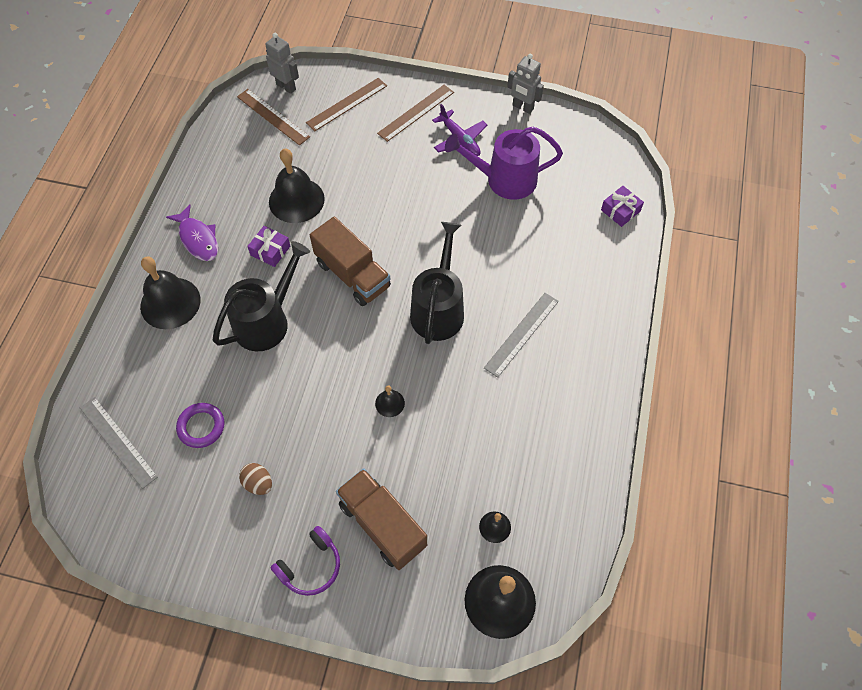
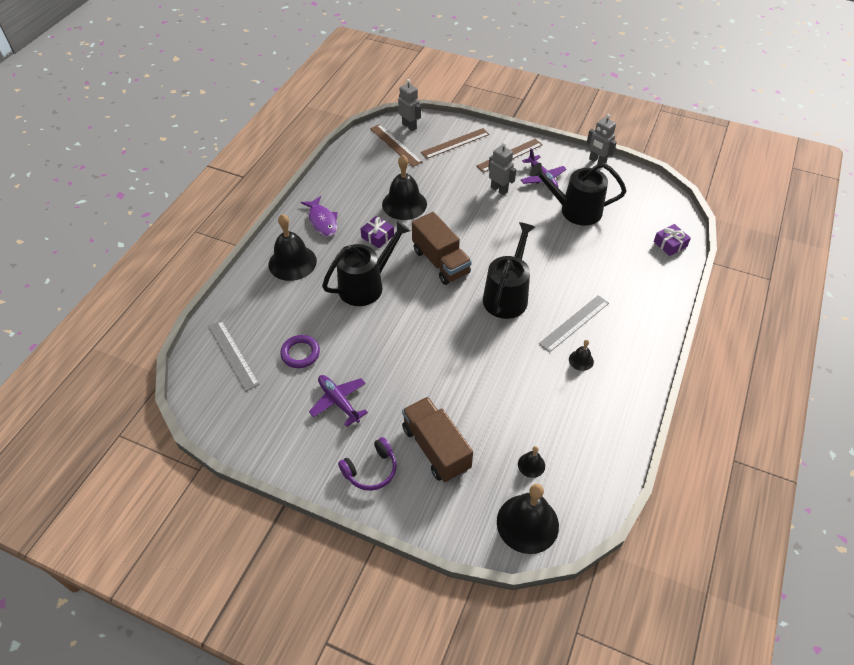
camera: 10 degrees right, 10 degrees down
brown egg [239,463,272,495] -> purple plane [309,375,368,427]
black bell [375,385,405,417] -> black bell moved to [569,340,594,371]
purple watering can [445,126,563,200] -> black watering can [530,163,626,225]
none -> grey robot [488,142,516,195]

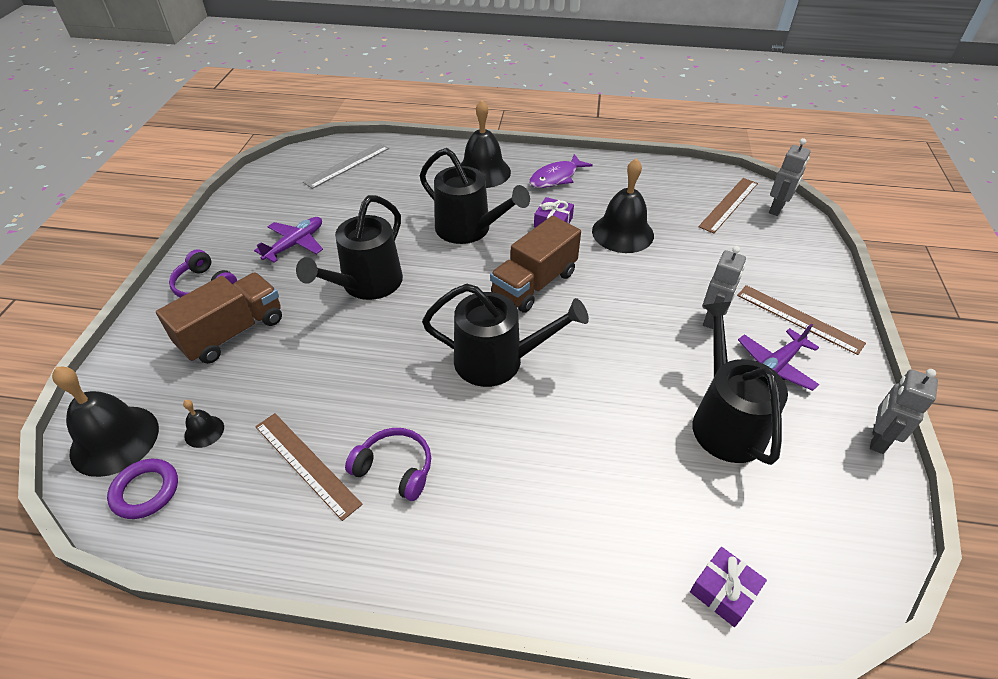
camera: 75 degrees right, 5 degrees down
purple ring [280,335,320,368] -> purple ring moved to [107,459,178,519]
brown ruler [421,128,489,159] -> brown ruler moved to [255,413,363,521]
grey ruler [539,295,609,352] -> none
black bell [569,340,594,371] -> purple headphones [345,428,431,501]
none -> black watering can [296,195,403,300]

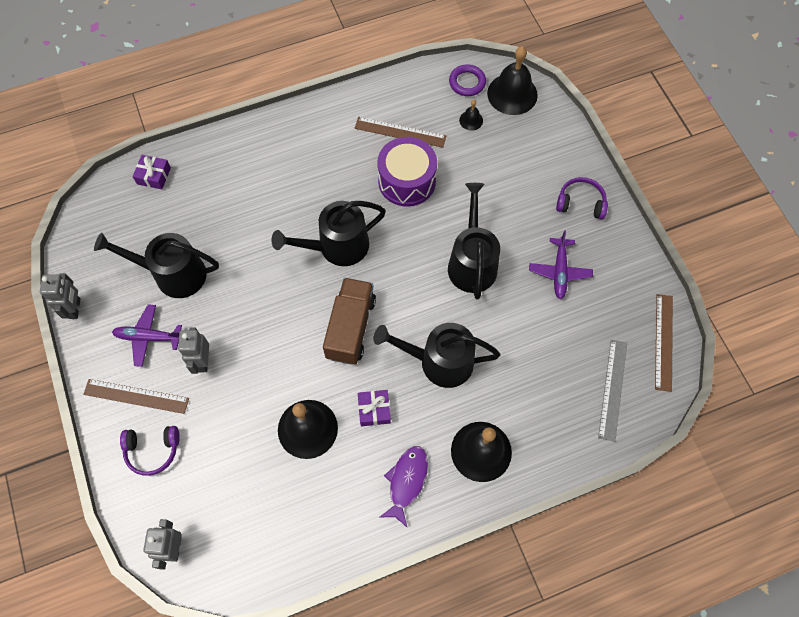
camera: 150 degrees right, 20 degrees up
brown truck [156,272,282,364] -> none
purple headphones [345,428,431,501] -> purple headphones moved to [120,426,180,476]
black watering can [693,302,788,465] -> black watering can turned 135 degrees clockwise [94,233,219,298]
brown ruler [698,178,758,233] -> brown ruler moved to [655,294,673,392]
purple plane [738,323,819,391] -> purple plane turned 105 degrees counterclockwise [112,304,182,367]
none -> purple drum [377,137,437,207]

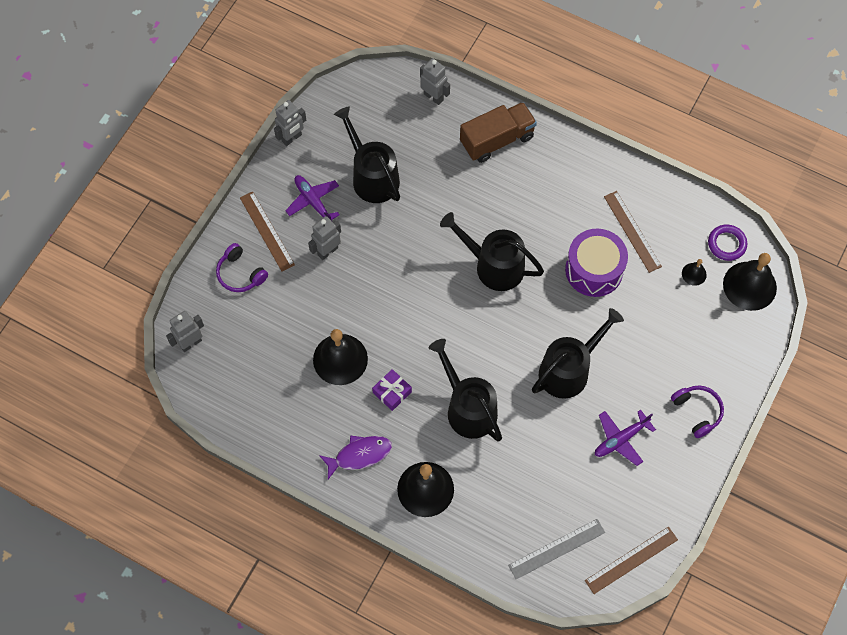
camera: 50 degrees right, 0 degrees up
purple gift [133,155,171,189] -> grey robot [420,58,450,105]
brown truck [323,278,376,365] -> brown truck moved to [460,102,537,163]

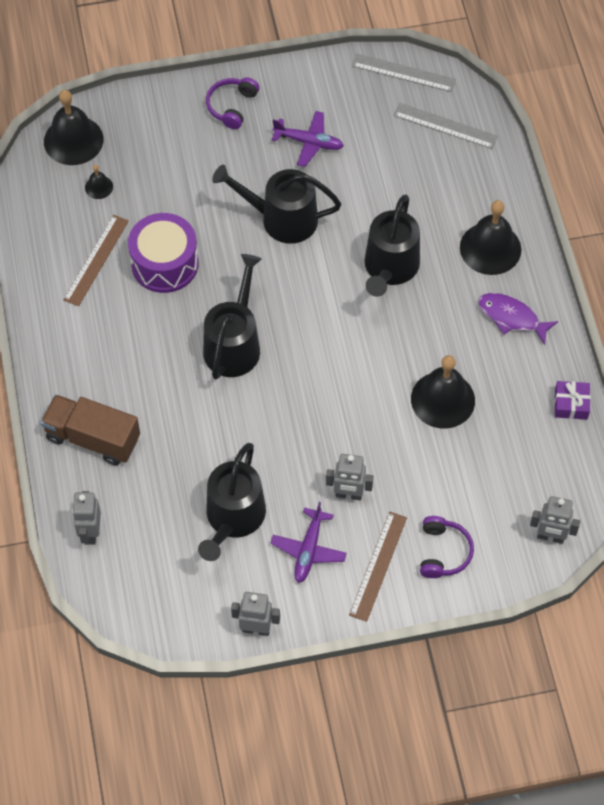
camera: 130 degrees left, 5 degrees down
purple gift [372,369,412,411] -> purple gift moved to [554,381,591,420]
black watering can [440,212,544,291] -> black watering can turned 150 degrees counterclockwise [203,254,262,379]
brown ruler [585,527,678,594] -> grey ruler [352,54,456,92]
purple ring [708,225,747,261] -> none

